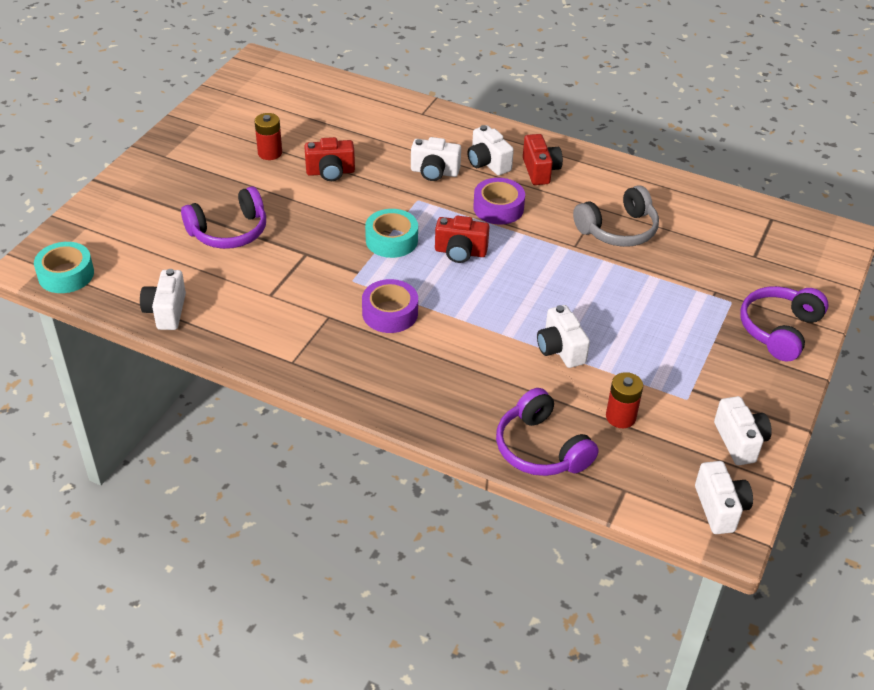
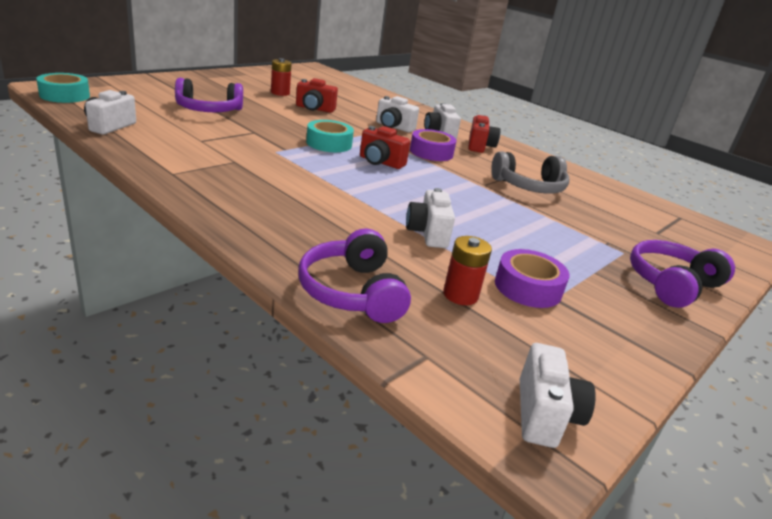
camera: 15 degrees right, 15 degrees down
purple tape [362,279,418,333] -> purple tape moved to [495,249,569,308]
white camera [714,396,772,465] -> none

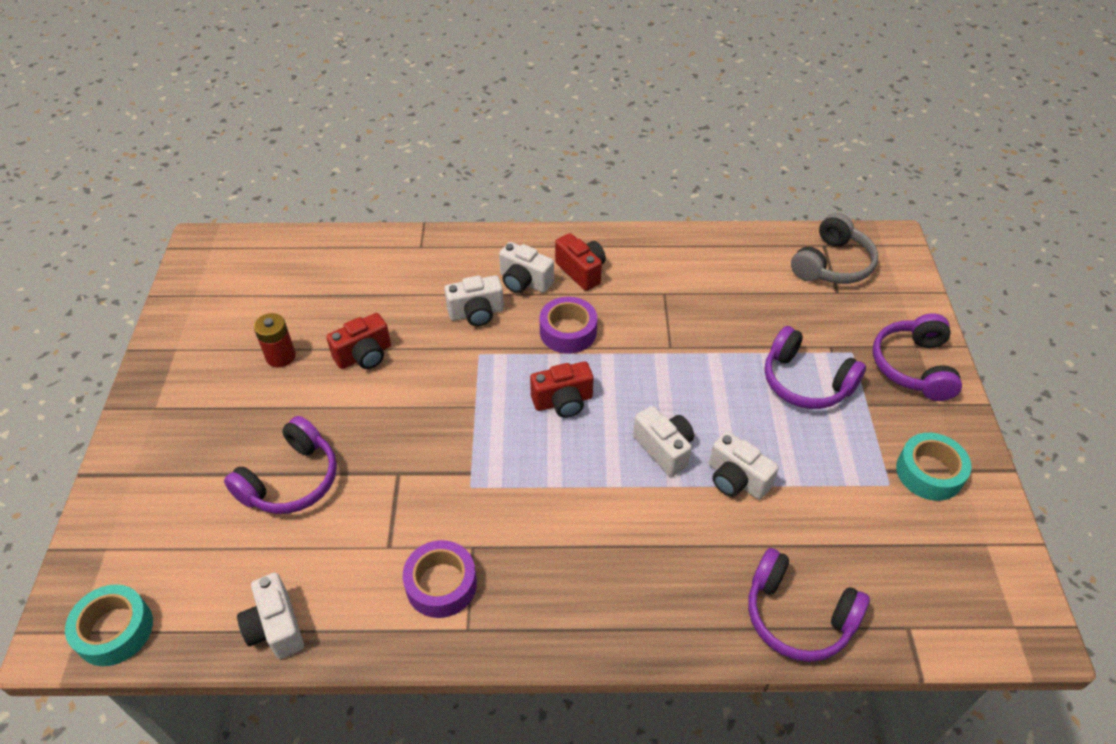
camera: 40 degrees left, 20 degrees up
turquoise tape [306,120,354,152] -> turquoise tape moved to [896,433,972,501]
red battery [443,236,492,305] -> none
grey headphones [491,151,570,194] -> grey headphones moved to [791,213,878,284]
purple tape [495,249,569,308] -> purple tape moved to [403,540,477,618]
white camera [520,343,596,448] -> white camera moved to [633,406,694,477]
none -> purple headphones [765,326,866,409]

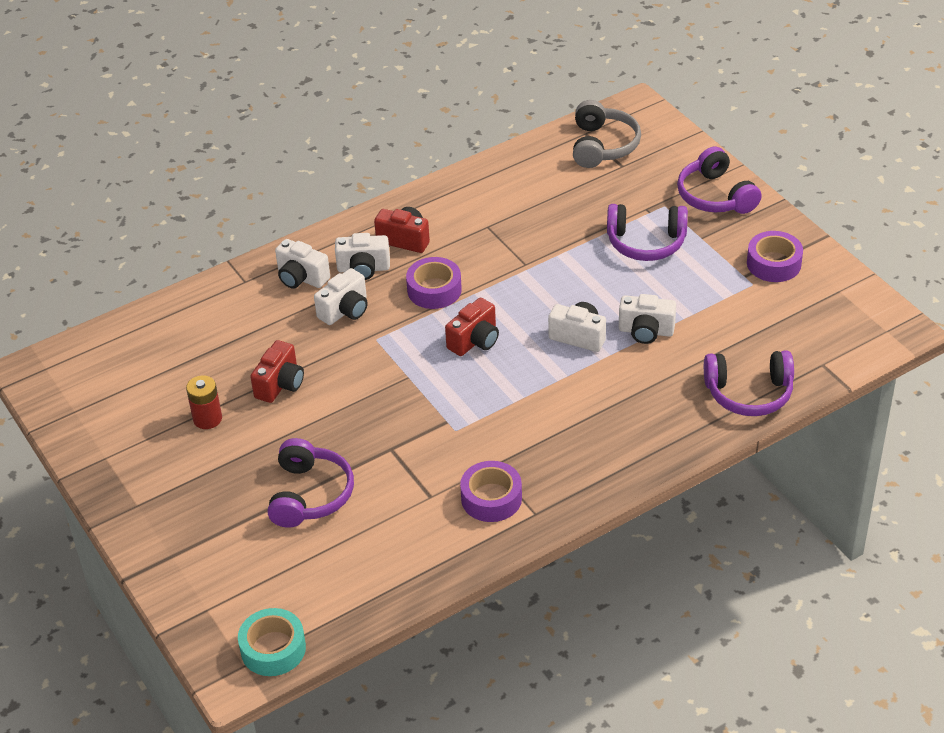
camera: 30 degrees left, 5 degrees down
white camera [237,573,304,659] -> white camera moved to [275,239,330,289]
turquoise tape [896,433,972,501] -> purple tape [747,231,803,282]

